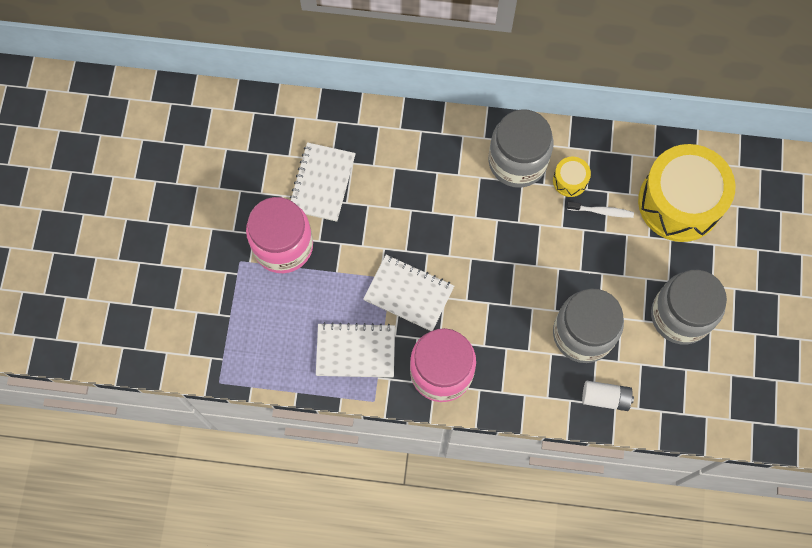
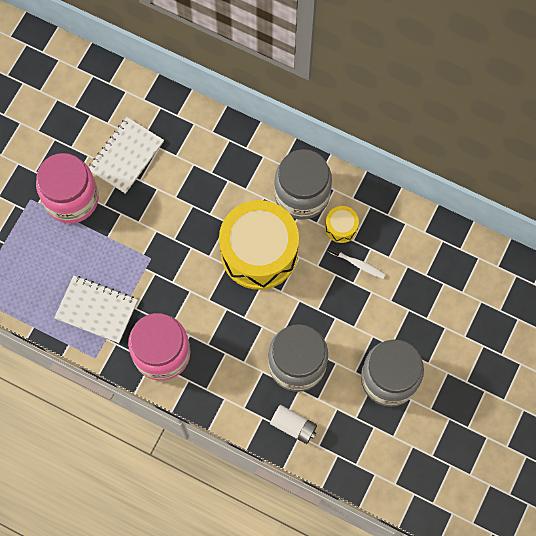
camera: 20 degrees right, 0 degrees up
white notebook [363,255,454,331] -> none
yellow drum [638,144,735,242] -> yellow drum moved to [219,200,299,290]

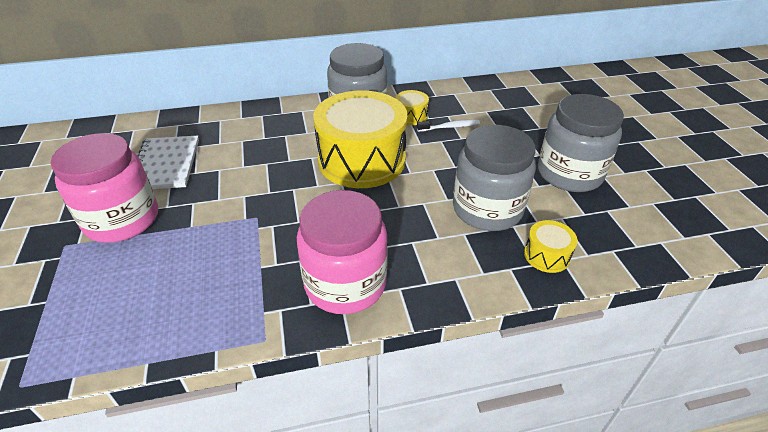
camera: 40 degrees left, 30 degrees down
white notebook [54,275,138,343] -> none
white battery [270,405,317,444] -> yellow drum [524,220,578,273]

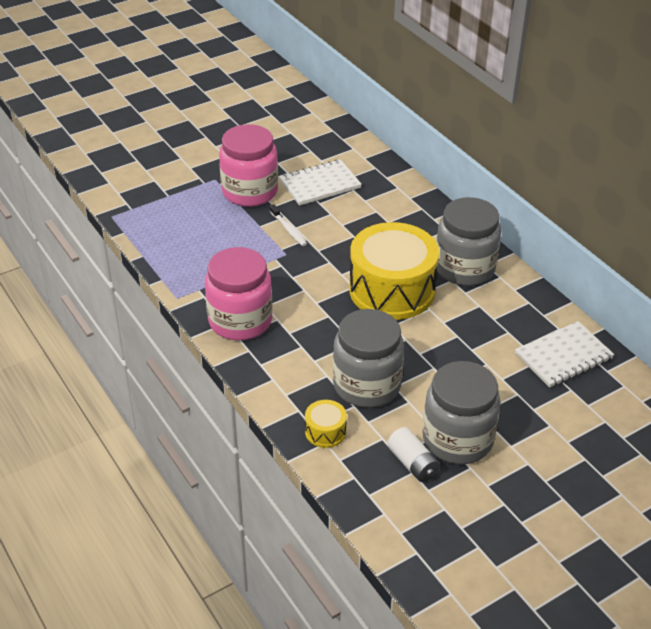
camera: 70 degrees right, 0 degrees up
yellow drum [395,90,429,125] -> none
white toothbrush [417,120,480,132] -> white toothbrush moved to [270,204,307,246]
none -> white battery [387,427,440,482]
none -> white notebook [515,321,614,388]

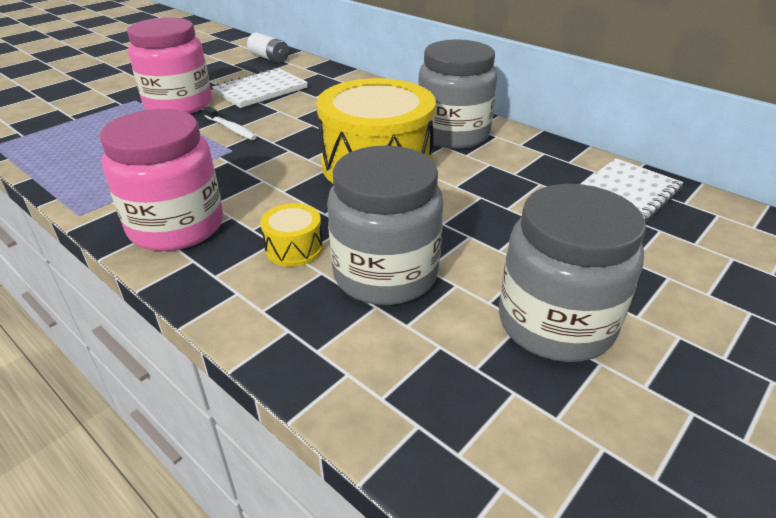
camera: 15 degrees left, 5 degrees down
yellow drum [305,400,347,448] -> yellow drum moved to [260,203,323,267]
white battery [387,427,440,482] -> white battery moved to [247,33,289,63]

